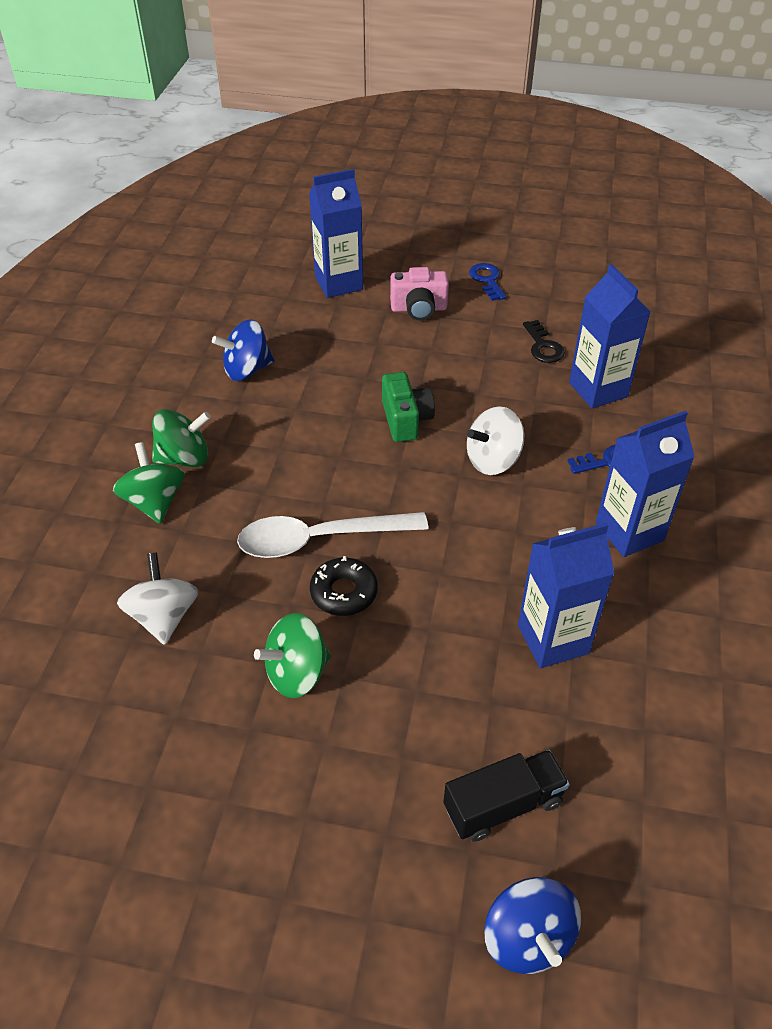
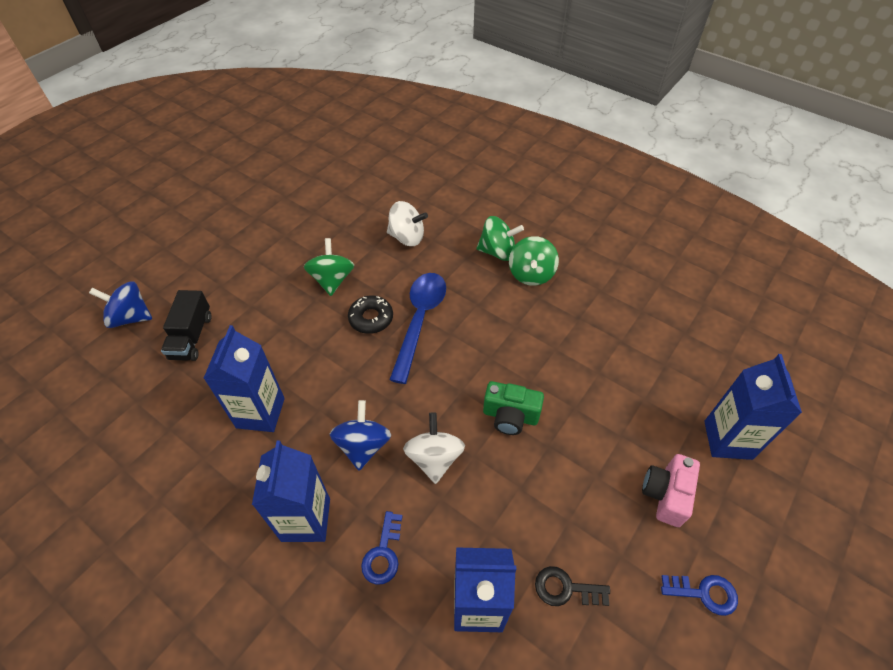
camera: 115 degrees right, 5 degrees up
blue spinning top [212,319,274,381] -> blue spinning top moved to [330,400,391,471]
white spoon [237,512,428,558] -> blue spoon [389,273,446,384]

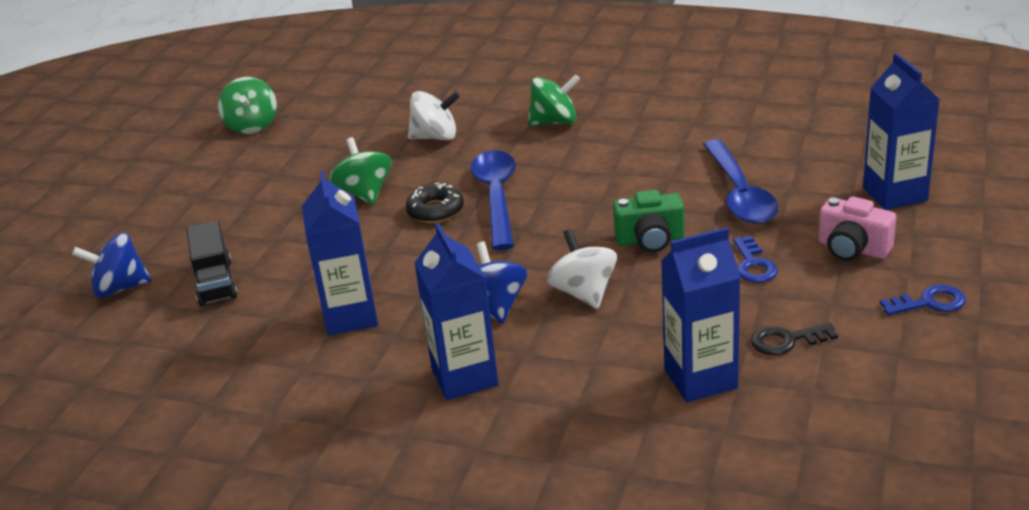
camera: 15 degrees left, 20 degrees down
blue key [361,511,402,585] -> blue key moved to [733,236,778,283]
green spinning top [509,236,559,286] -> green spinning top moved to [218,77,277,134]
pink camera [642,454,700,527] -> pink camera turned 60 degrees counterclockwise [818,197,896,261]
none -> blue spoon [703,139,778,224]

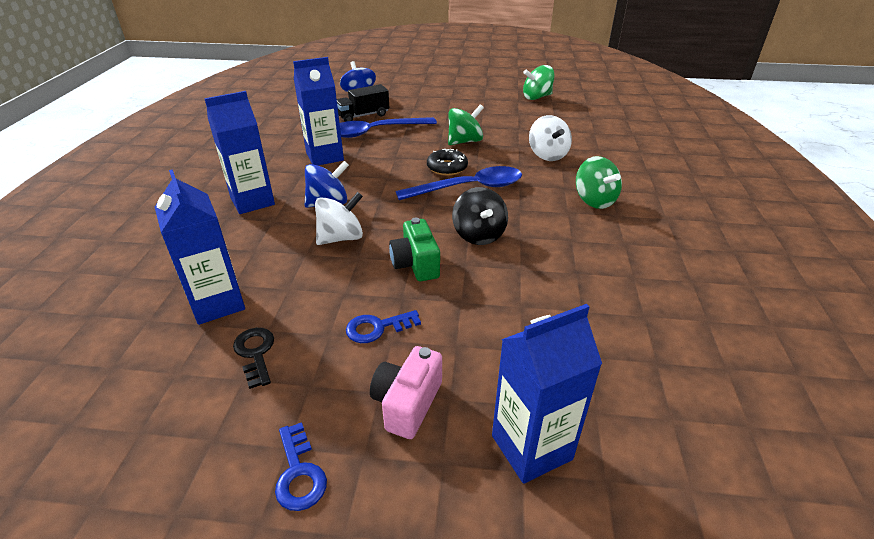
camera: 75 degrees right, 5 degrees up
blue spoon [703,139,778,224] -> blue spoon moved to [340,117,437,138]
none -> black spinning top [452,187,508,245]

